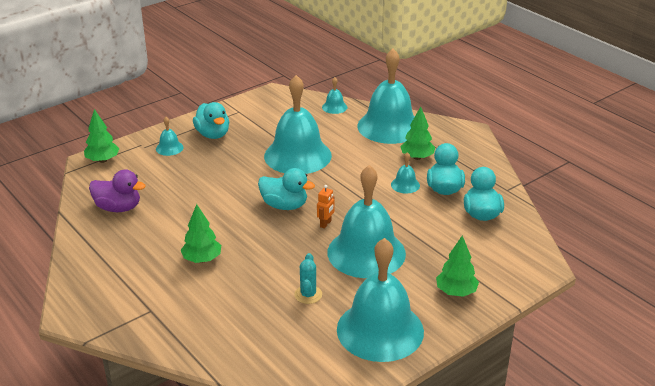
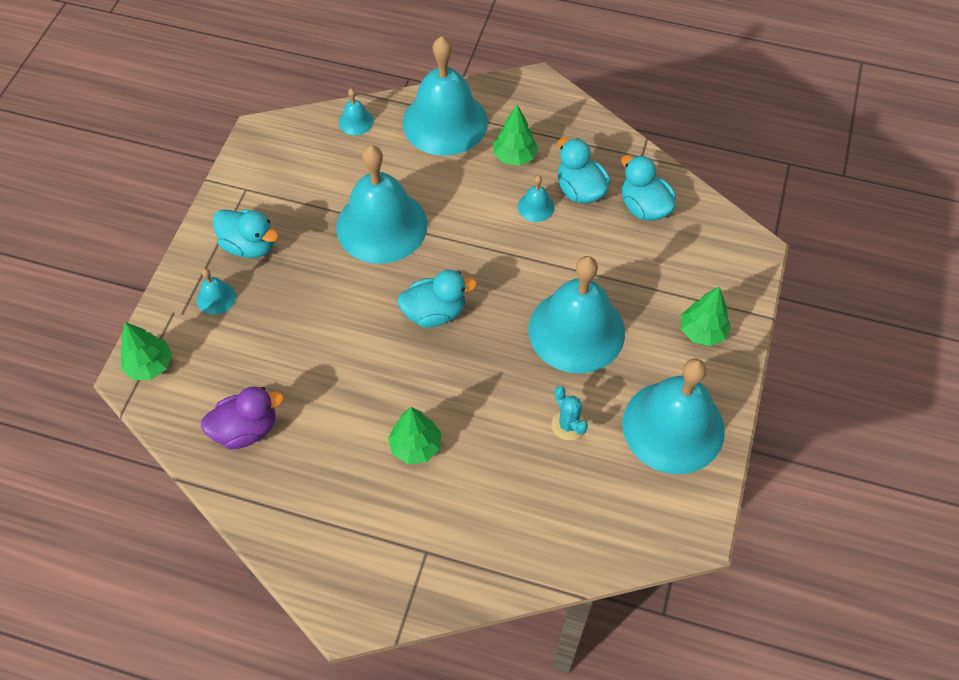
camera: 35 degrees left, 25 degrees up
orange robot [317,185,335,229] -> none

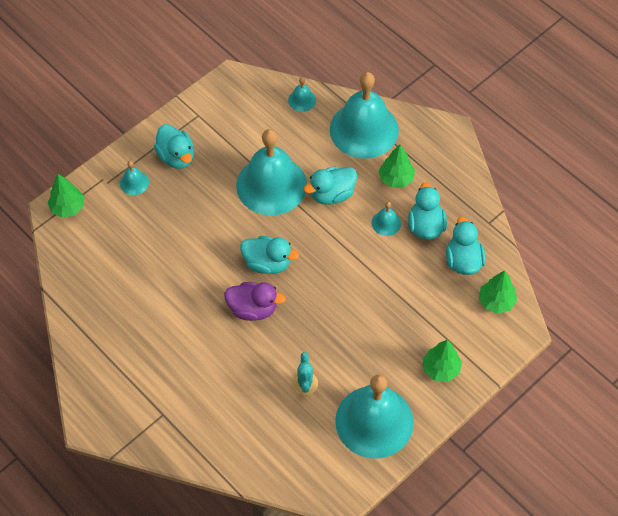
camera: 30 degrees right, 0 degrees up
purple duck [201,386,284,449] -> purple duck moved to [224,282,286,321]
green tree [388,407,441,464] -> green tree moved to [479,270,517,314]
turquoise bell [529,256,625,374] -> none
none -> turquoise duck [303,167,357,205]

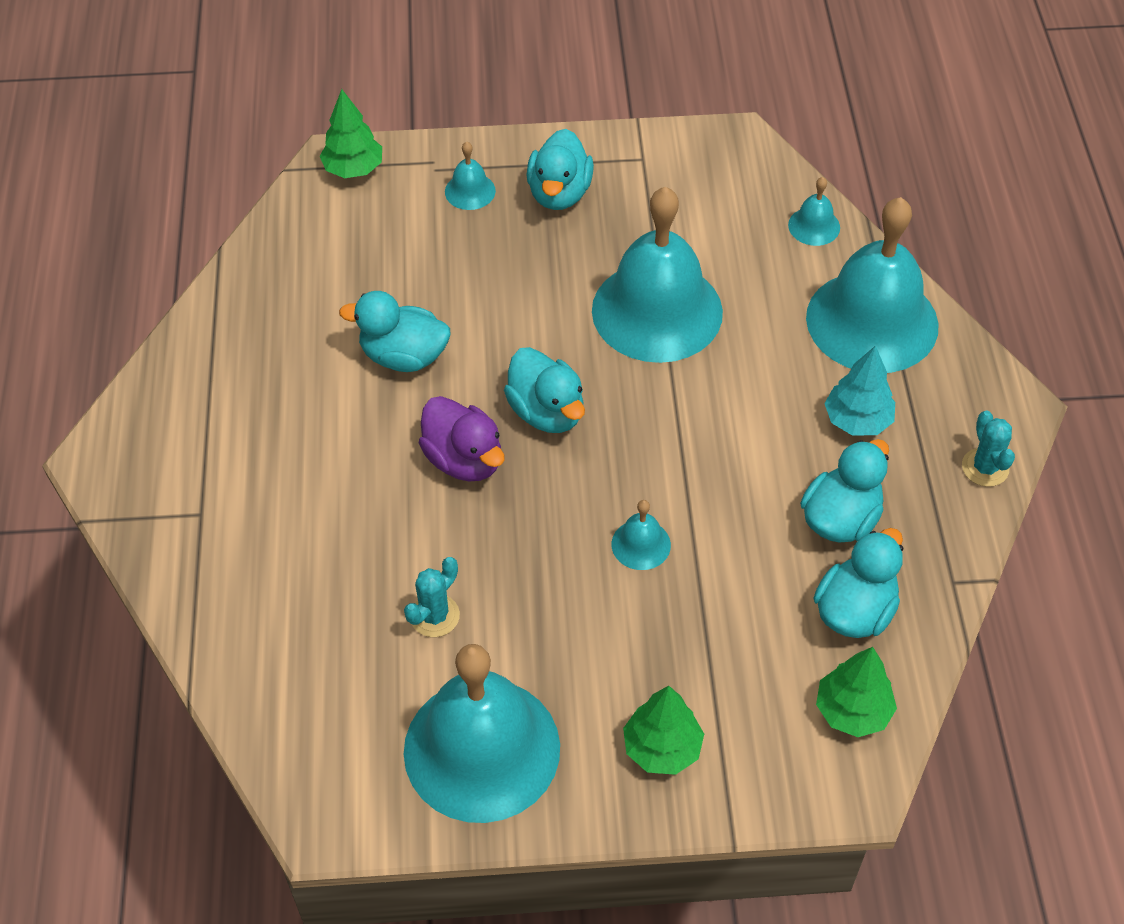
camera: 40 degrees right, 5 degrees down
turquoise duck [303,167,357,205] -> turquoise duck moved to [339,291,451,372]
turquoise bell [372,202,401,236] -> turquoise bell moved to [612,500,671,570]
green tree [379,144,415,188] -> turquoise tree [824,345,895,436]
none -> turquoise cactus [962,411,1015,487]

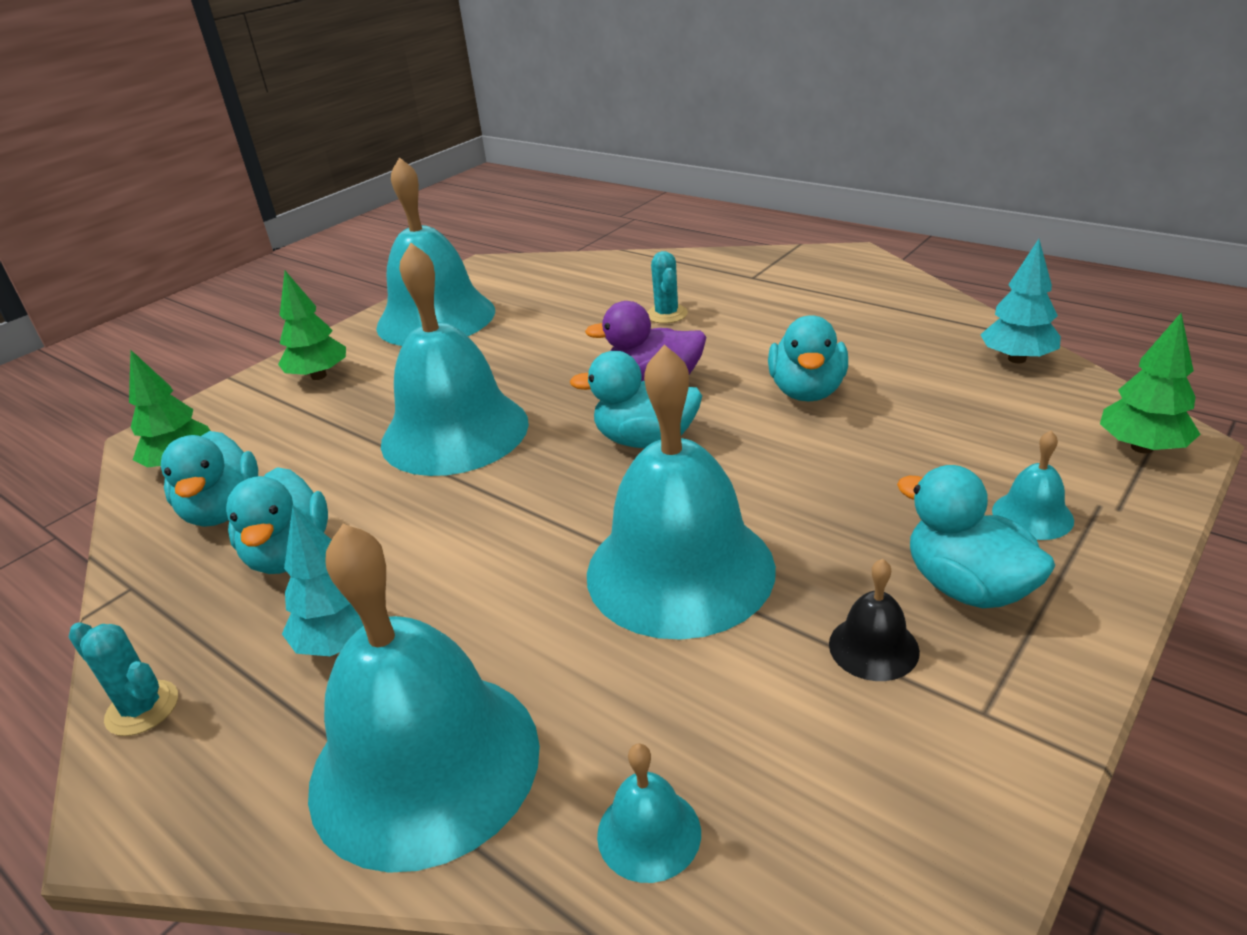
camera: 135 degrees right, 20 degrees down
turquoise duck [339,291,451,372] -> turquoise duck turned 135 degrees clockwise [768,315,848,402]
turquoise cactus [404,557,460,637] -> turquoise cactus moved to [647,251,688,324]
turquoise bell [612,500,671,570] -> turquoise bell [381,243,529,476], size x2.43
none -> black bell [829,559,920,681]
none -> turquoise tree [980,239,1061,363]

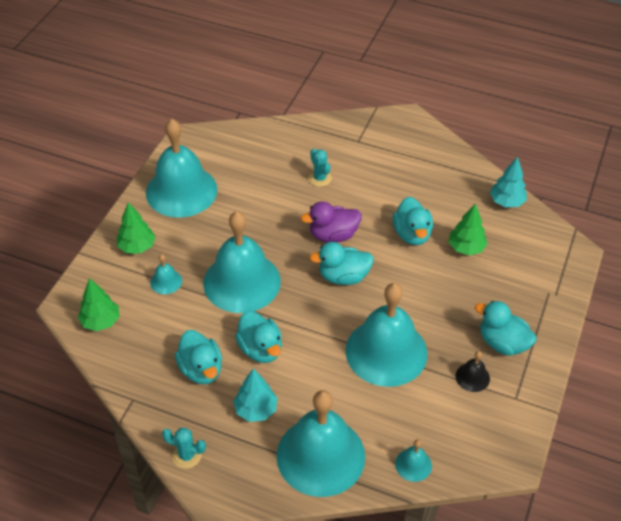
camera: 20 degrees left, 15 degrees up
turquoise duck [161,431,258,527] -> turquoise duck moved to [235,310,282,363]
turquoise bell [992,431,1074,540] -> turquoise bell moved to [150,254,182,294]
green tree [1100,313,1201,453] -> green tree moved to [449,204,487,255]

